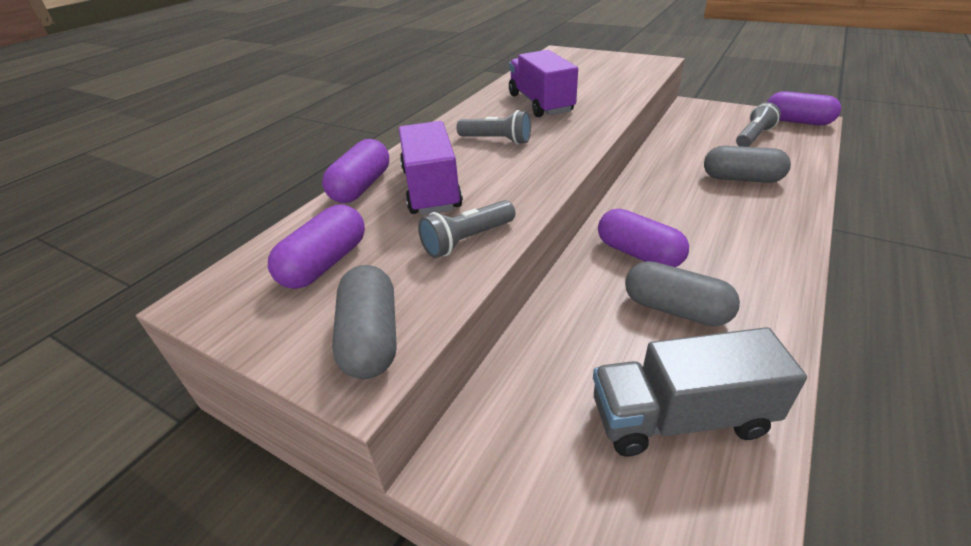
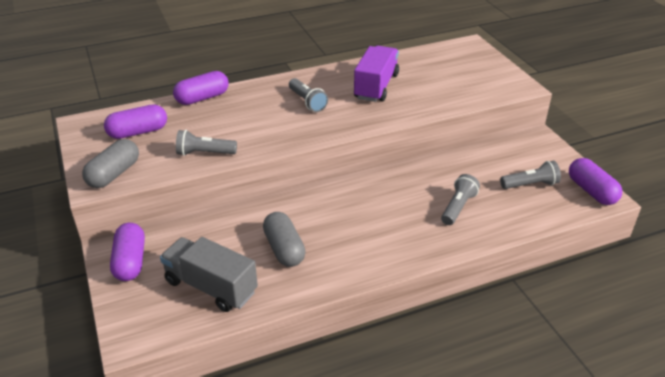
camera: 35 degrees right, 0 degrees up
purple truck [399,121,463,215] -> none
purple capsule [598,209,689,267] -> purple capsule moved to [110,223,145,281]
grey capsule [704,146,791,183] -> grey flashlight [441,174,480,225]

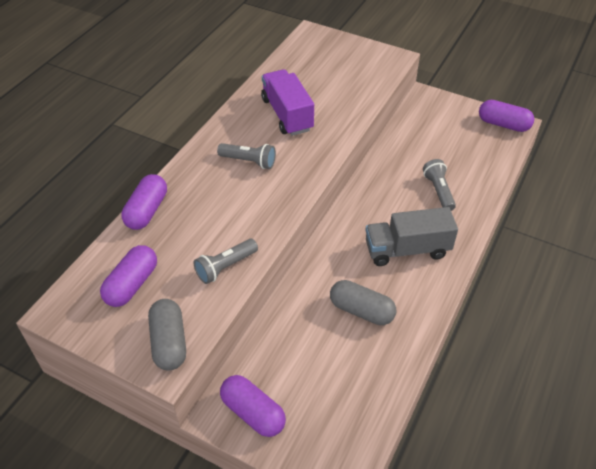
camera: 40 degrees left, 10 degrees up
grey truck [160,237,258,312] -> grey truck moved to [365,207,458,266]
grey flashlight [500,161,561,189] -> none

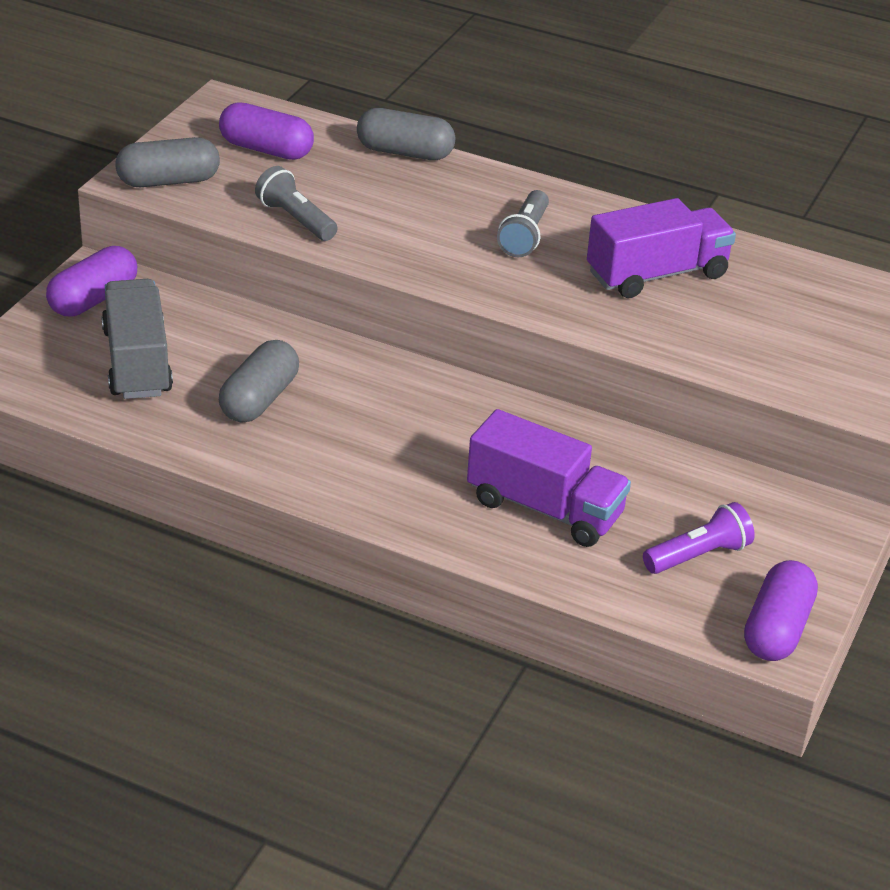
camera: 85 degrees right, 10 degrees down
purple capsule [121,174,167,230] -> grey capsule [357,108,455,160]
grey truck [365,207,458,266] -> grey truck moved to [101,279,173,399]
grey flashlight [423,159,456,211] -> purple truck [467,409,631,547]
none -> purple flashlight [643,502,755,574]

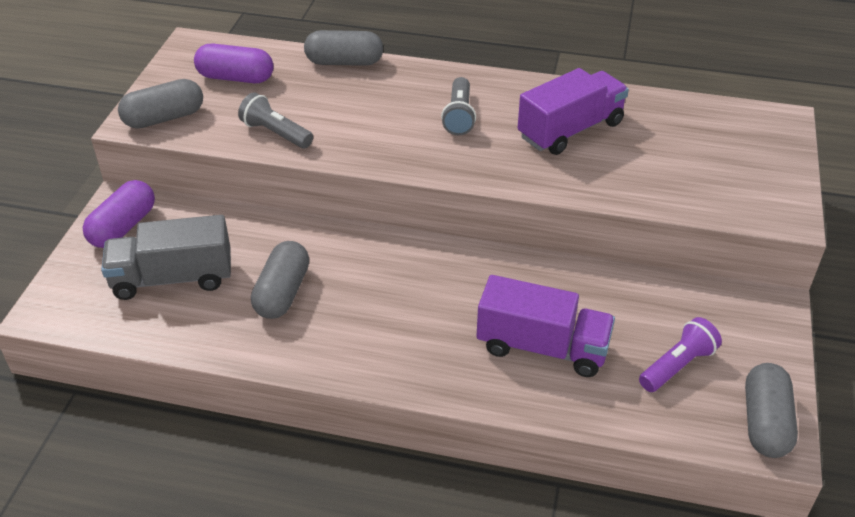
camera: 10 degrees left, 5 degrees up
grey truck [101,279,173,399] -> grey truck turned 75 degrees counterclockwise [101,215,231,300]
purple capsule [744,560,818,661] -> grey capsule [745,363,798,458]

